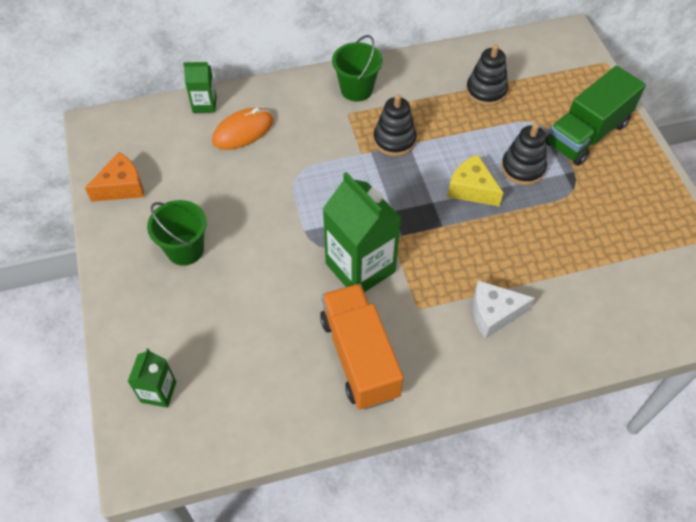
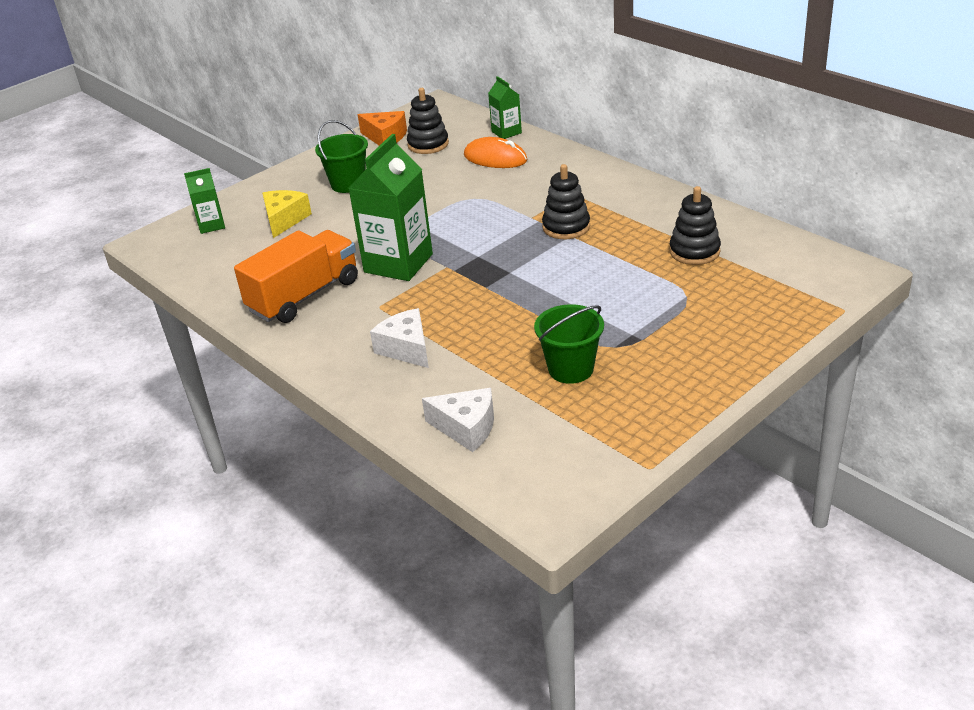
camera: 65 degrees right, 20 degrees down
green bucket [332,35,383,102] -> green bucket moved to [534,304,604,384]
yellow cheese [447,154,503,207] -> yellow cheese moved to [262,190,312,238]
black stacking toy [501,123,547,185] -> black stacking toy moved to [407,88,449,154]
green truck [546,66,646,166] -> none
none -> white cheese [422,388,494,452]

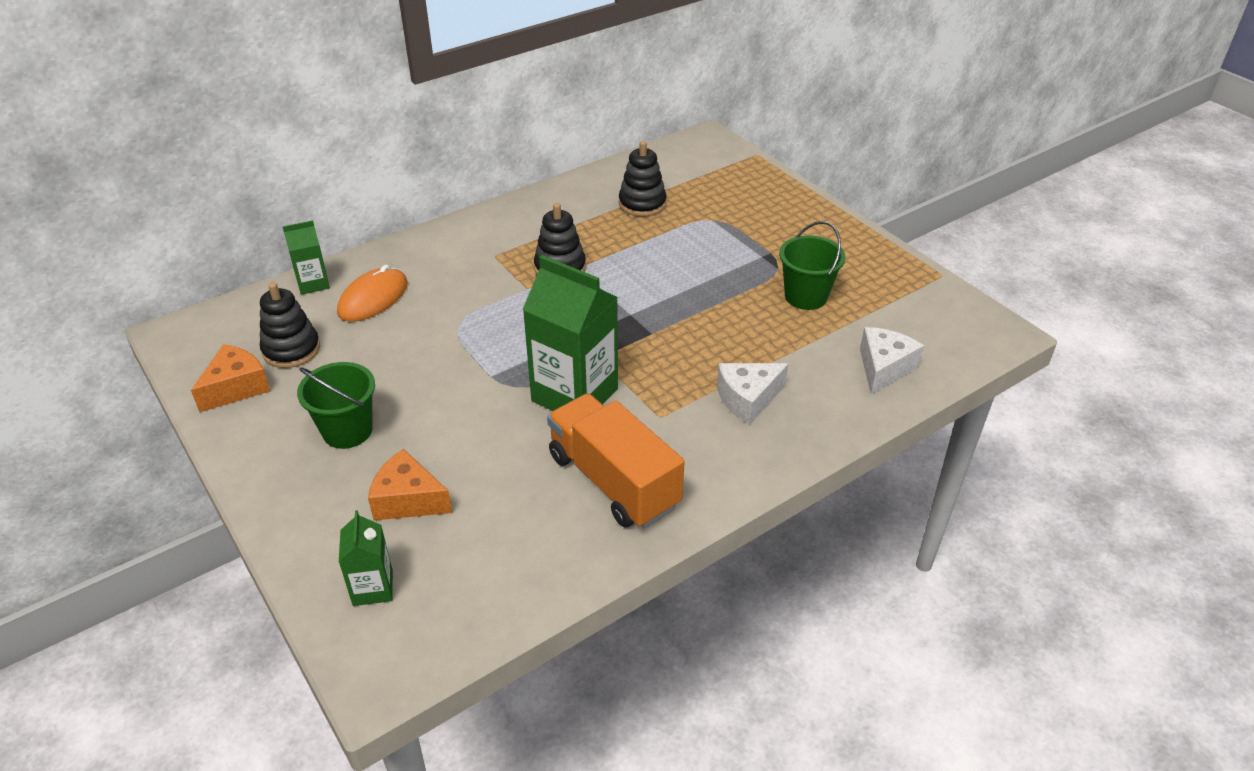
camera: 85 degrees left, 5 degrees up
yellow cheese [262,190,312,238] -> orange cheese [368,449,452,520]

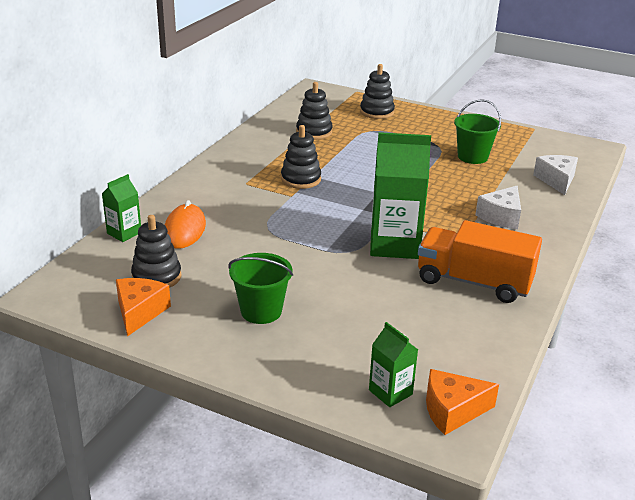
camera: 30 degrees left, 10 degrees down
orange cheese [368,449,452,520] -> orange cheese moved to [426,369,499,435]
none -> black stacking toy [360,64,395,119]

